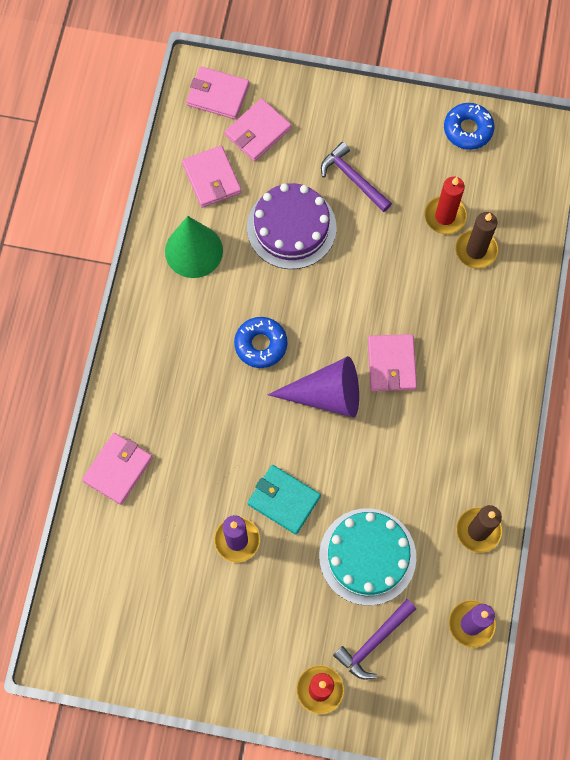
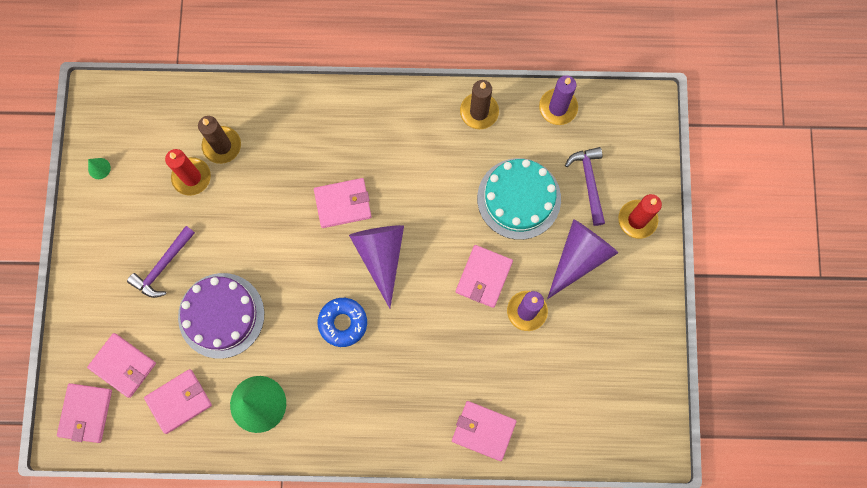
camera: 100 degrees left, 5 degrees up
turquoise wallet [248,465,321,535] -> pink wallet [456,245,513,308]
purple hammer [333,599,416,680] -> purple hammer turned 135 degrees counterclockwise [565,147,605,226]
blue donut [444,103,495,150] -> green cone [88,158,111,179]
none -> purple cone [547,219,618,299]

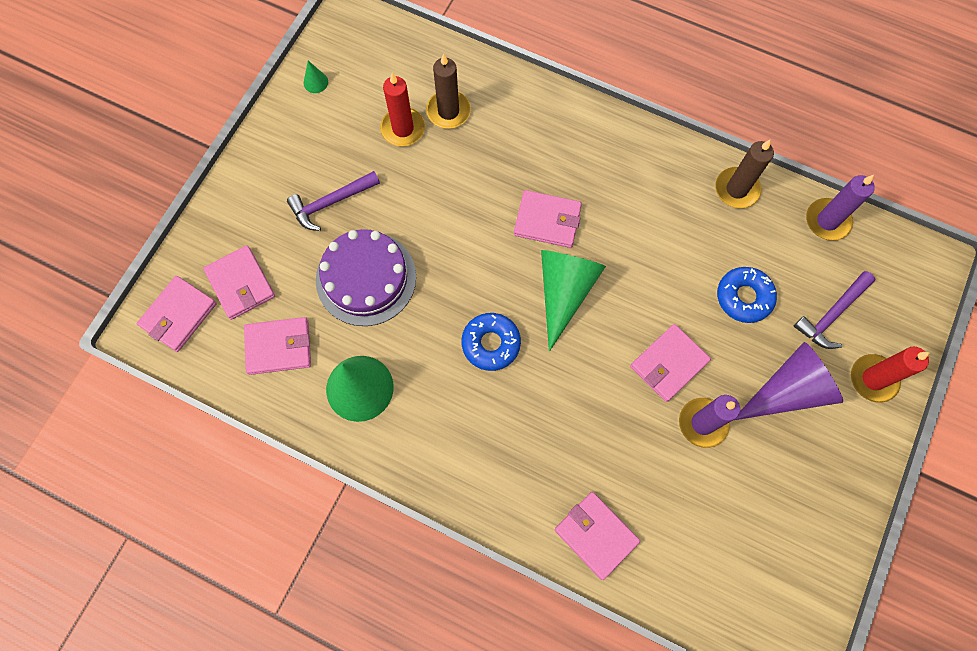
camera: 25 degrees right, 5 degrees down
purple cone [349,225,404,308] -> green cone [541,250,606,351]
turquoise cake [477,158,561,240] -> blue donut [717,267,777,323]
purple hammer [565,147,605,226] -> purple hammer turned 150 degrees counterclockwise [794,271,875,349]

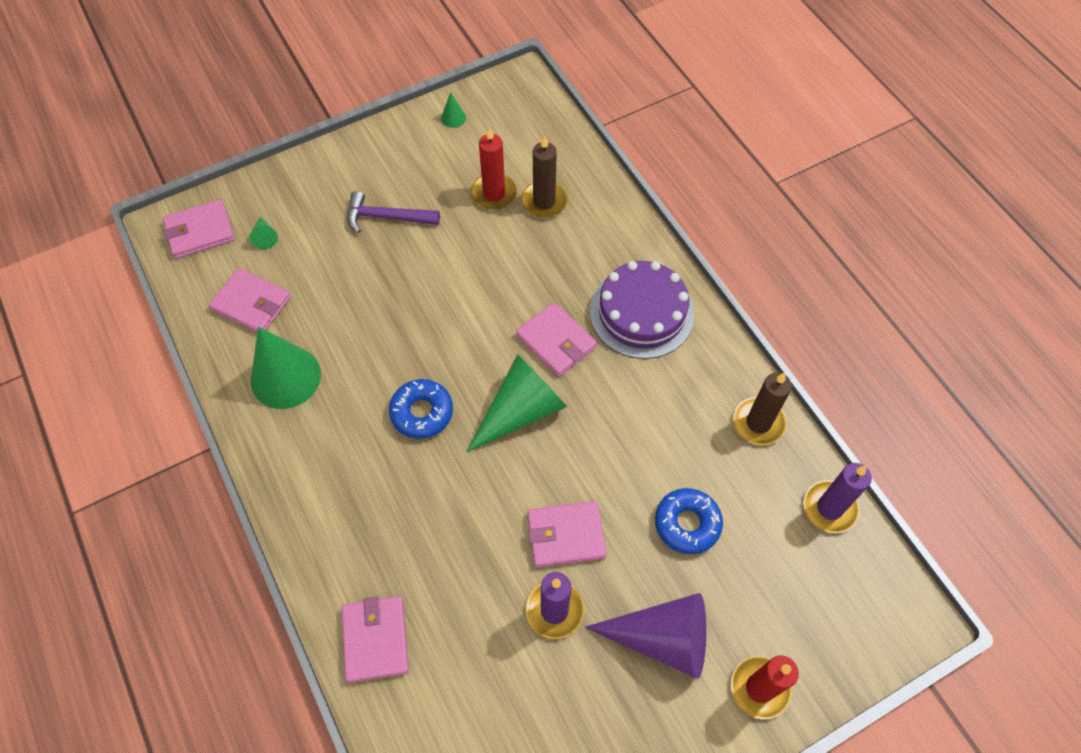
camera: 35 degrees right, 10 degrees down
pink wallet [203,245,275,320] -> green cone [249,217,278,249]
purple cake [316,229,416,326] -> purple cake moved to [590,261,694,359]
purple hammer [794,271,875,349] -> none

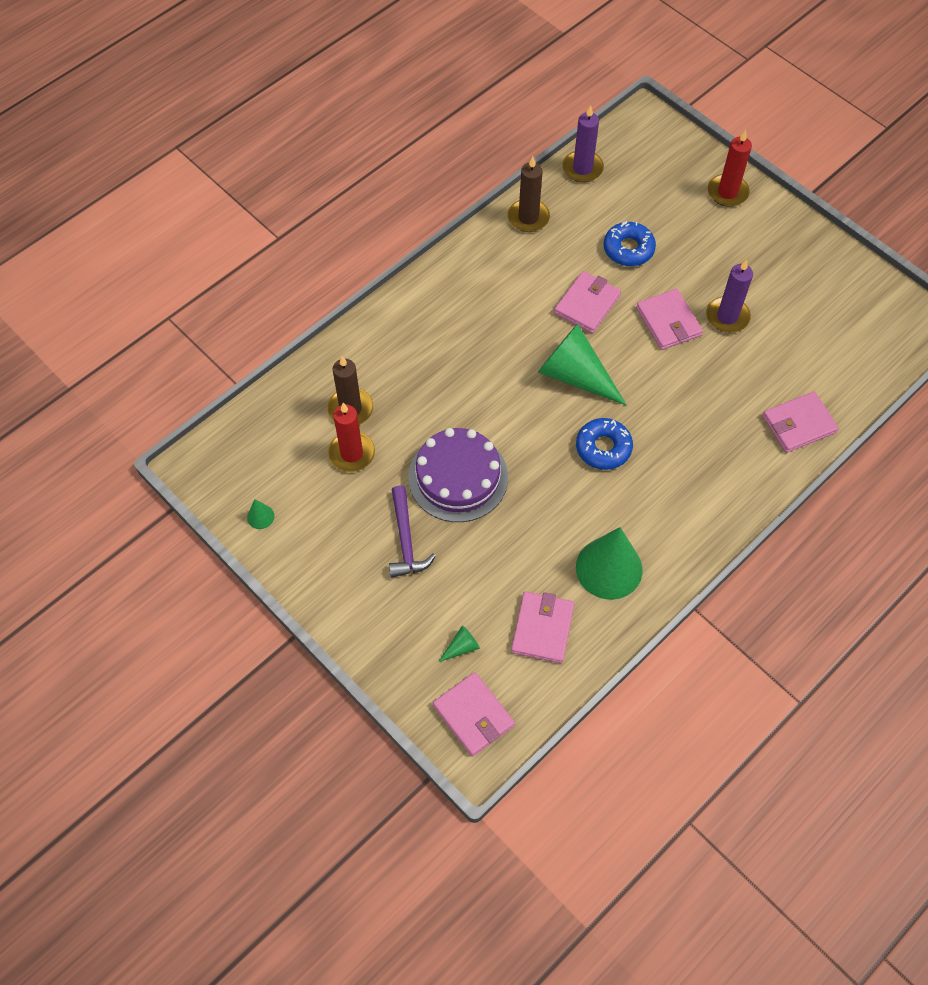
camera: 105 degrees left, 0 degrees up
pink wallet [516,302,597,377] -> pink wallet moved to [554,271,621,333]
purple cone [585,593,706,679] -> none
purple cake [590,261,694,359] -> purple cake moved to [408,428,508,522]

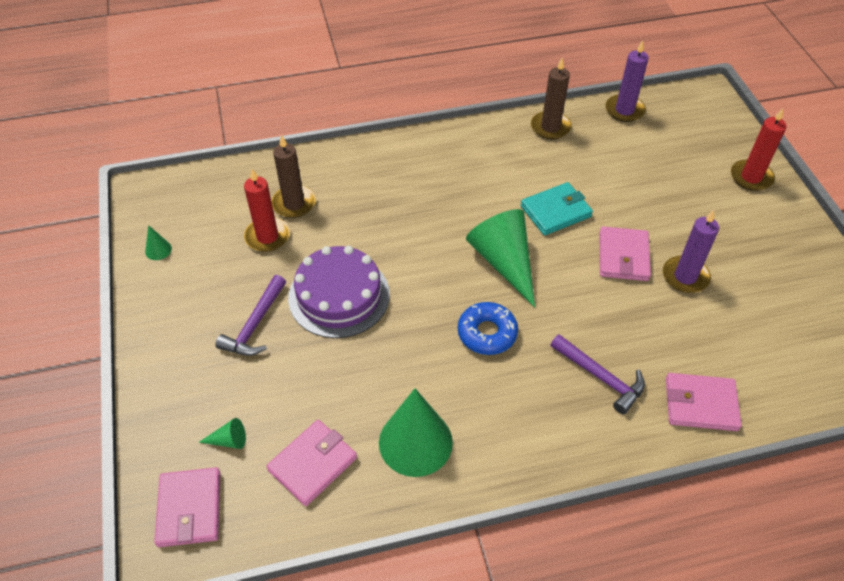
camera: 30 degrees right, 10 degrees down
pink wallet [554,271,621,333] -> turquoise wallet [521,182,593,236]
blue donut [604,221,656,266] -> none
none -> purple hammer [550,334,645,414]

